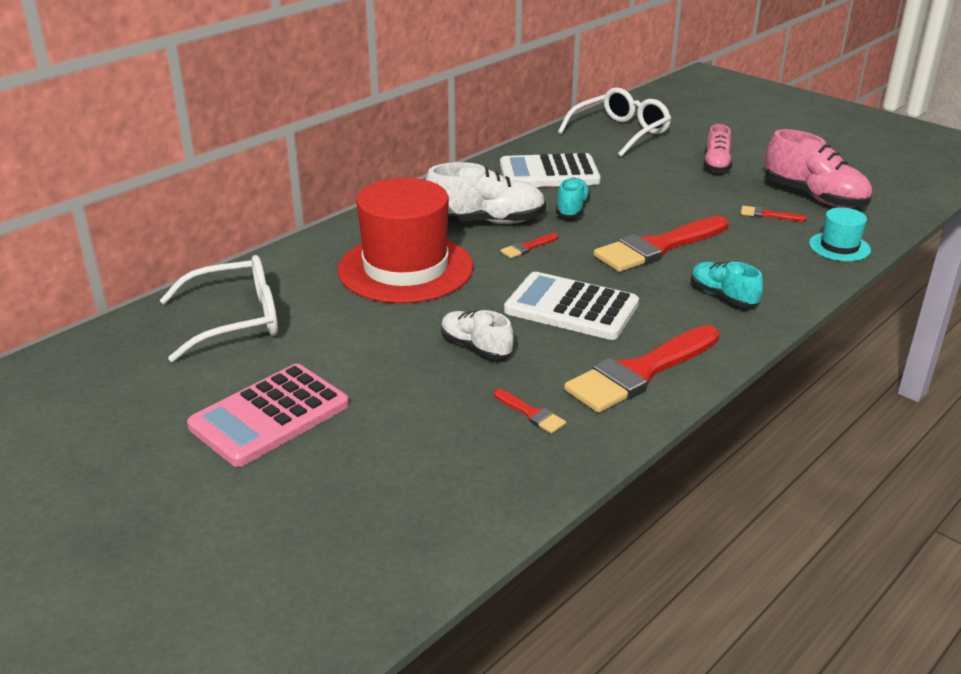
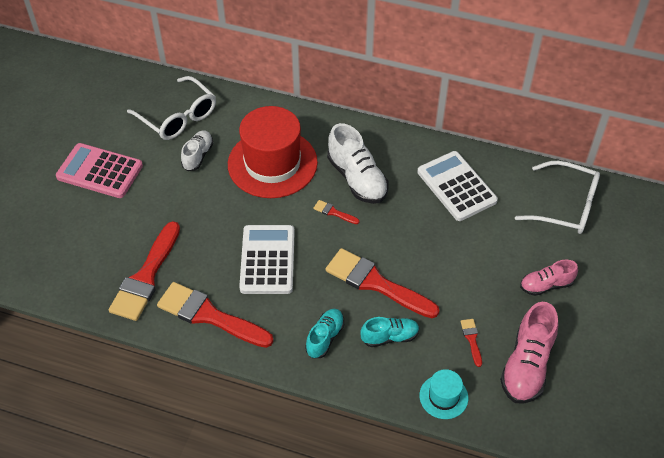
camera: 65 degrees right, 20 degrees up
white shoe [441,310,514,360] -> white shoe moved to [181,130,213,171]
red brush [494,389,566,434] -> red brush [109,221,180,321], size x2.36
turquoise shoe [556,177,590,218] -> turquoise shoe moved to [361,317,419,347]

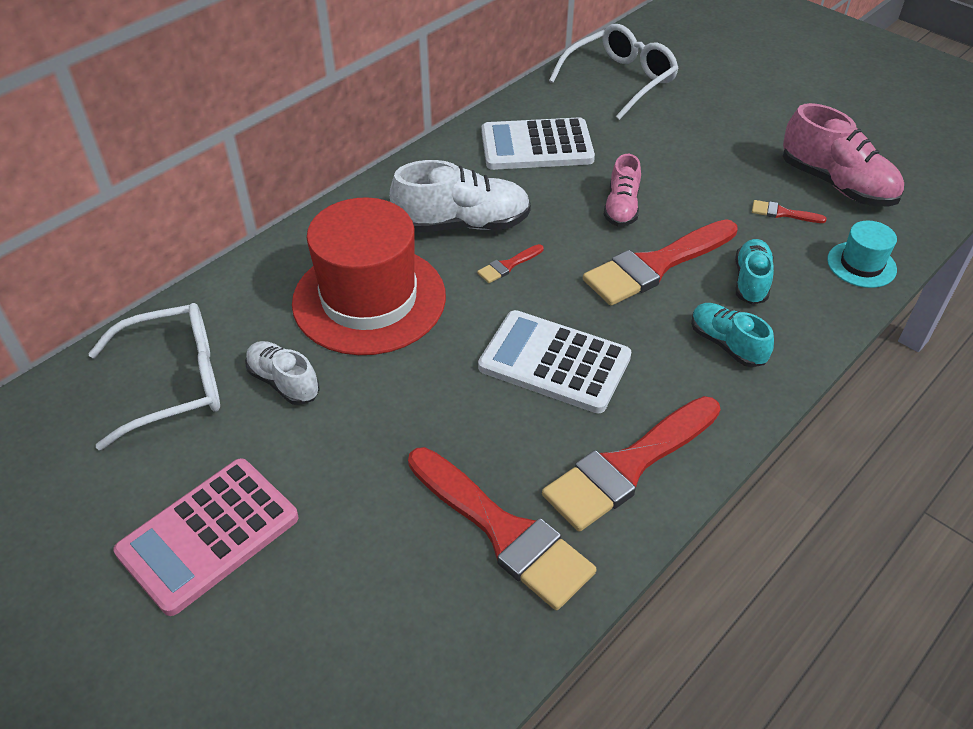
camera: 65 degrees left, 5 degrees down
pink shoe [520,260,578,296] -> pink shoe moved to [603,154,641,227]

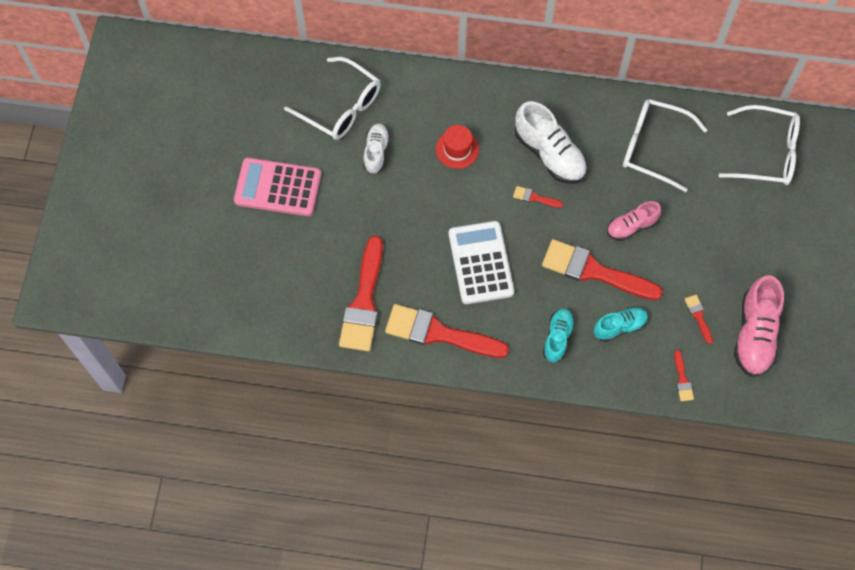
camera: 55 degrees right, 20 degrees up
red hat [292,197,446,355] -> red hat [436,125,479,169], size x0.46
white calculator [482,117,595,170] -> white glasses [623,99,707,192]
turquoise hat [827,220,897,288] -> red brush [674,350,694,401]

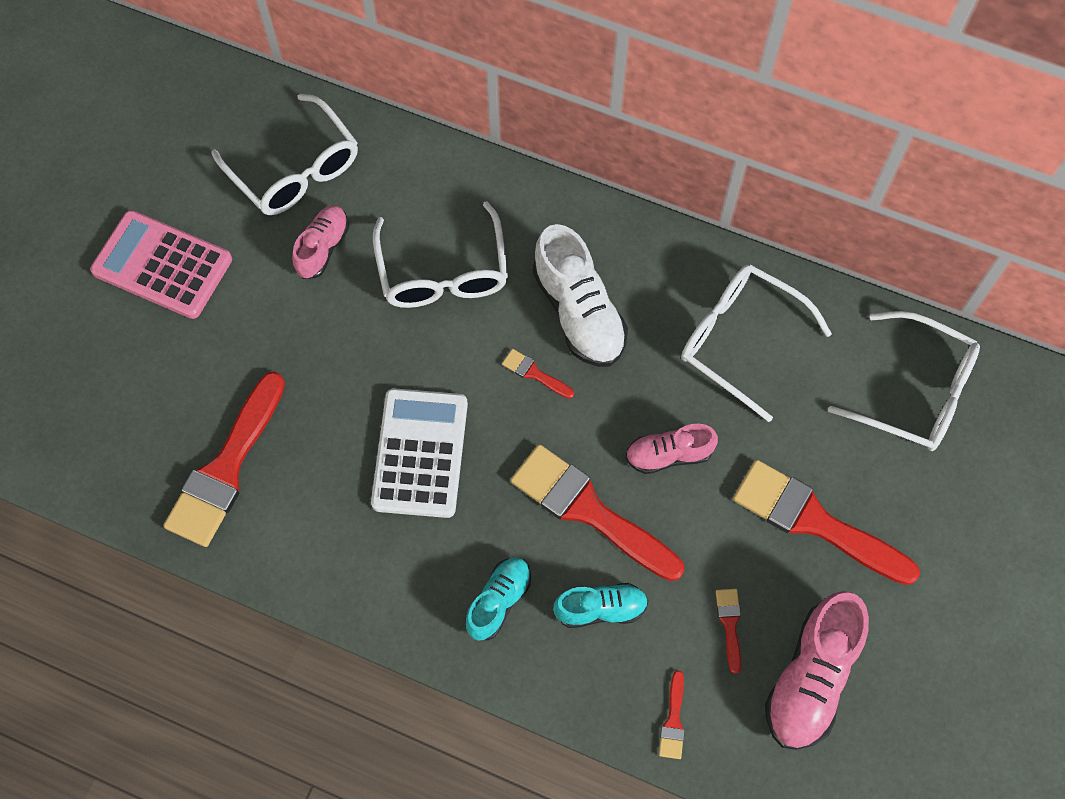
camera: 15 degrees right, 0 degrees up
white shoe [363,123,390,174] -> pink shoe [292,205,349,279]
red brush [385,304,509,358] -> red brush moved to [733,460,920,585]
red hat [436,125,479,169] -> white glasses [373,201,508,308]

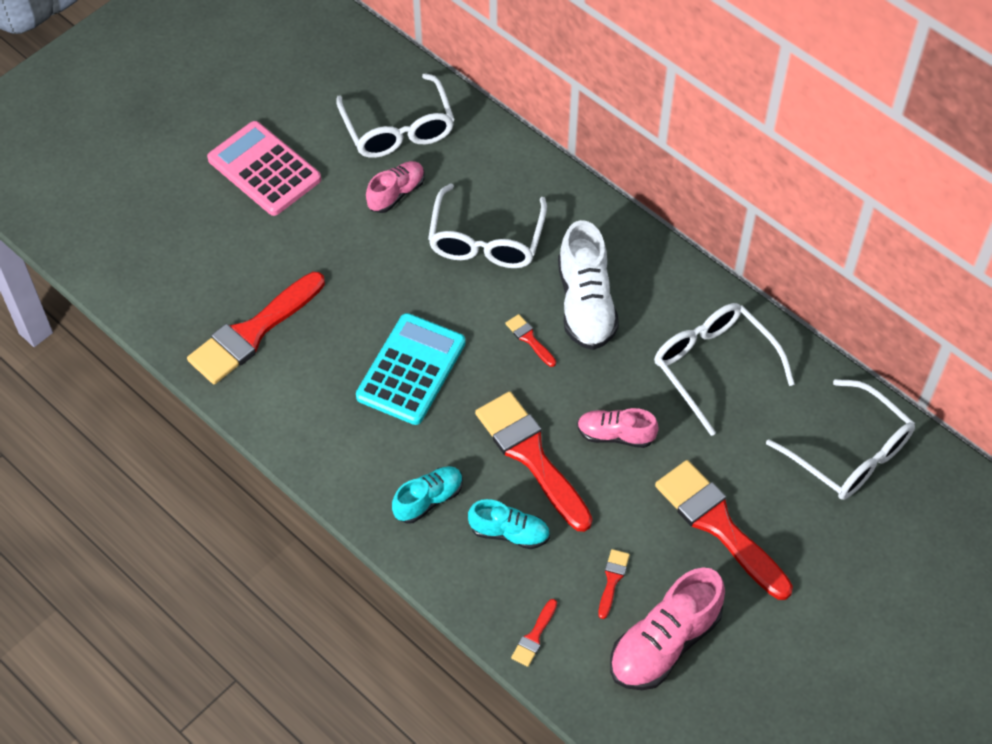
camera: 20 degrees right, 10 degrees down
white calculator [371,388,468,518] -> turquoise calculator [356,313,465,425]

